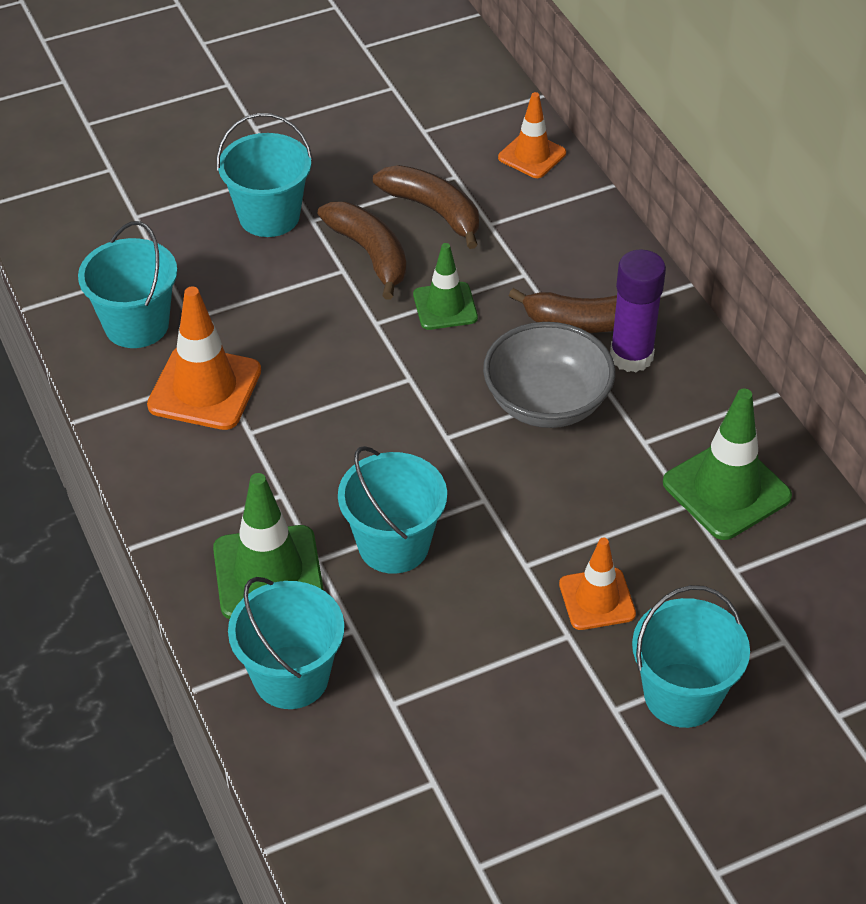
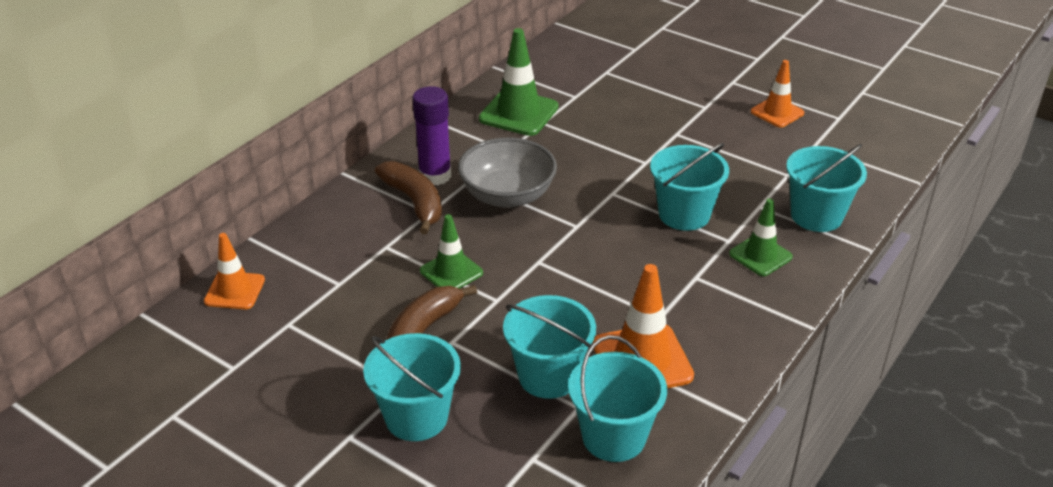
camera: 120 degrees left, 10 degrees down
green traffic cone [213,473,324,619] -> green traffic cone [729,198,793,276], size x0.63
brown banana [373,165,479,249] -> none
orange traffic cone [559,538,636,630] -> orange traffic cone moved to [751,60,804,128]
turquoise bucket [632,585,750,728] -> turquoise bucket moved to [503,295,596,399]

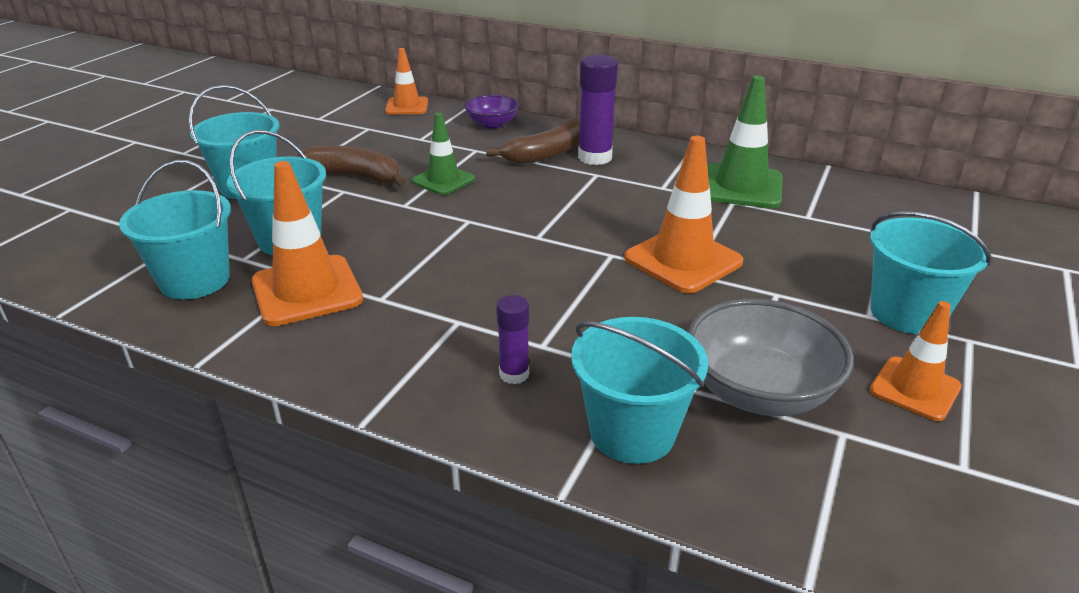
camera: 80 degrees right, 5 degrees down
grey bowl [458,137,557,208] -> grey bowl moved to [688,299,854,416]
turquoise bucket [650,143,729,231] -> turquoise bucket moved to [870,211,991,334]
green traffic cone [729,198,793,276] -> purple glue stick [496,295,529,384]
none -> purple bowl [465,95,519,129]
none -> orange traffic cone [624,136,743,293]

